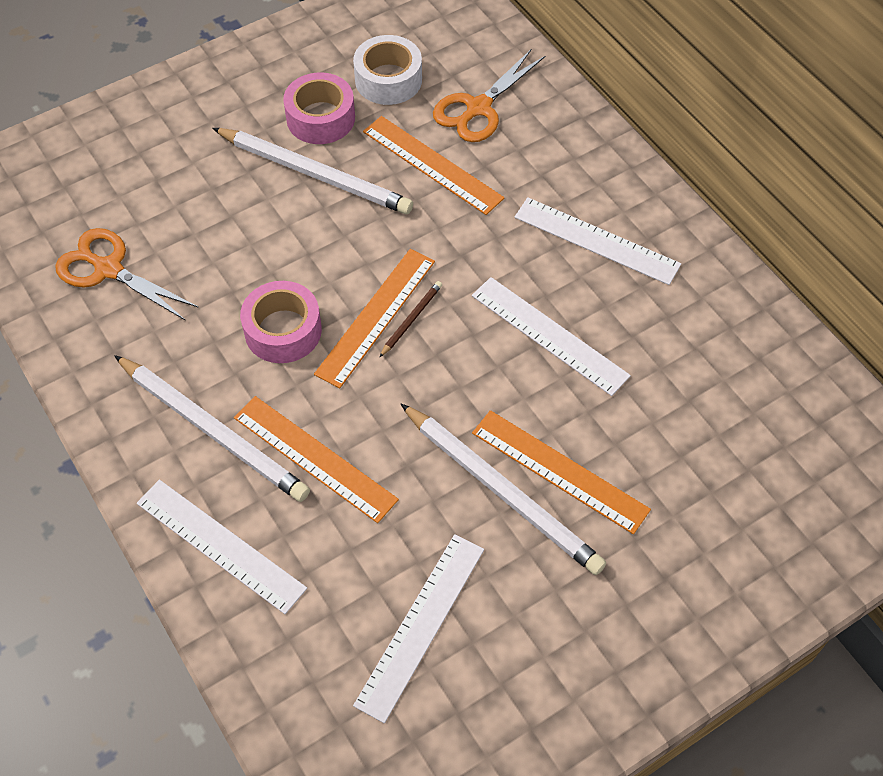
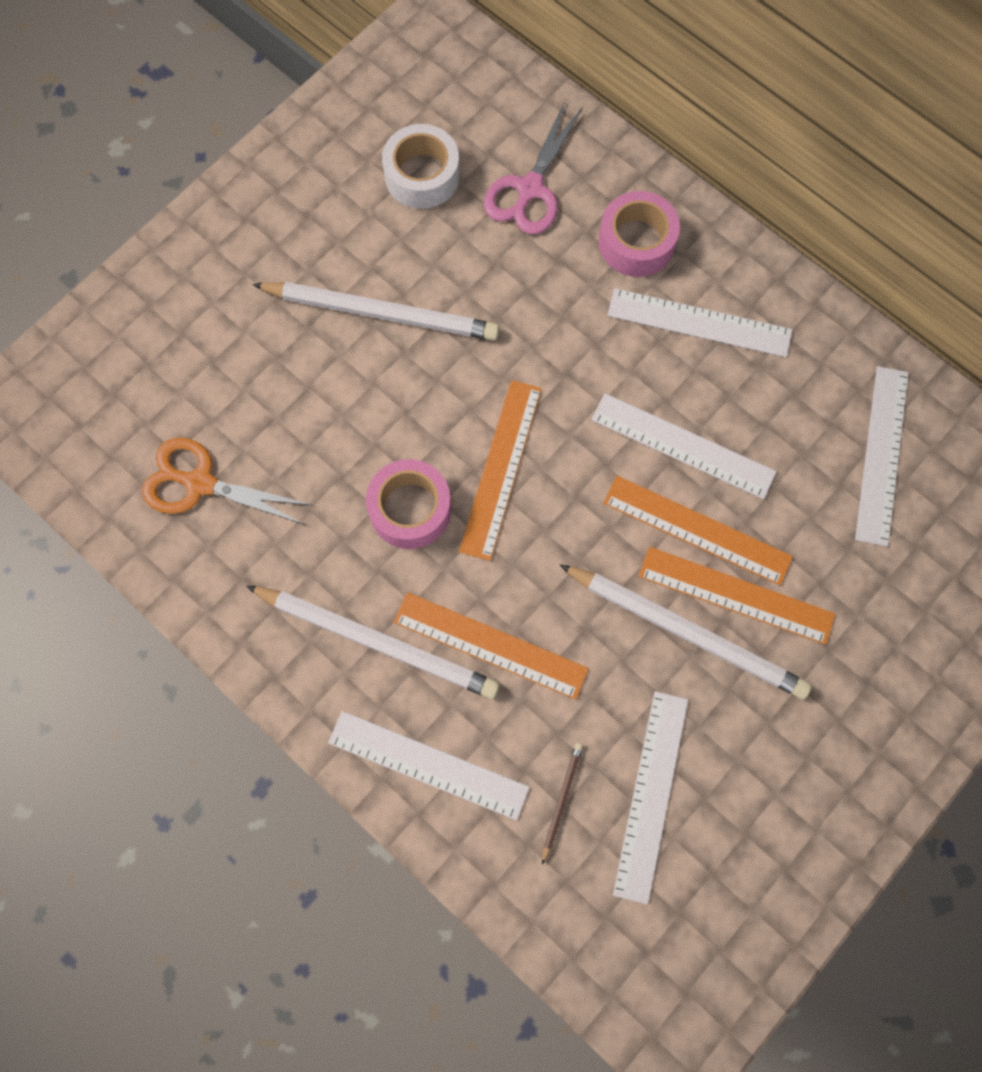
camera: 15 degrees left, 15 degrees up
pink tape [283,73,355,144] -> pink tape moved to [598,191,680,277]
orange ruler [363,116,504,215] -> orange ruler moved to [603,476,793,585]
brown pencil [379,281,442,358] -> brown pencil moved to [542,743,583,865]
orange scissors [433,50,546,142] -> pink scissors [484,101,583,234]
none -> white ruler [855,366,909,547]

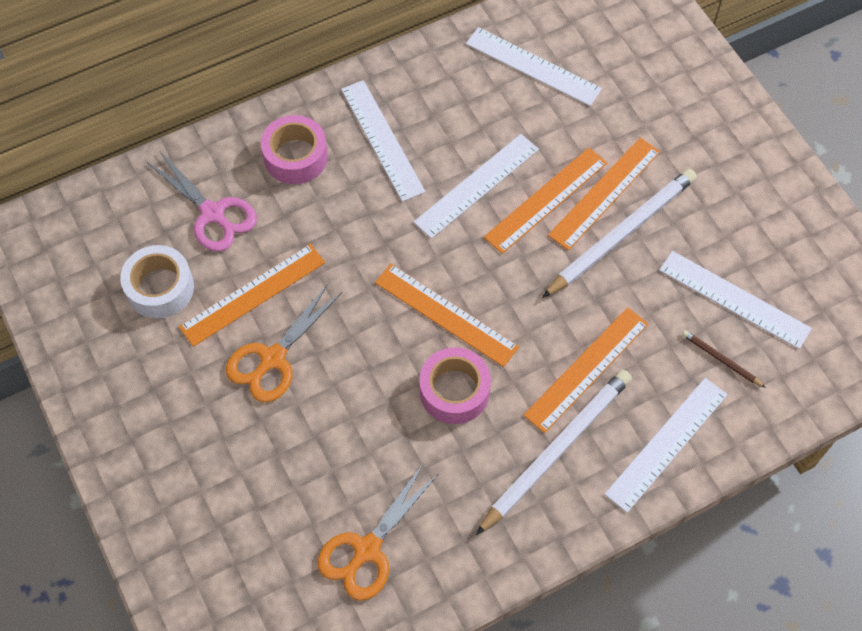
camera: 70 degrees left, 10 degrees down
white pencil [252,282,500,341] -> orange scissors [226,284,342,403]
white ruler [608,288,792,357] -> white ruler turned 60 degrees counterclockwise [341,80,425,202]
none -> orange ruler [179,244,325,347]

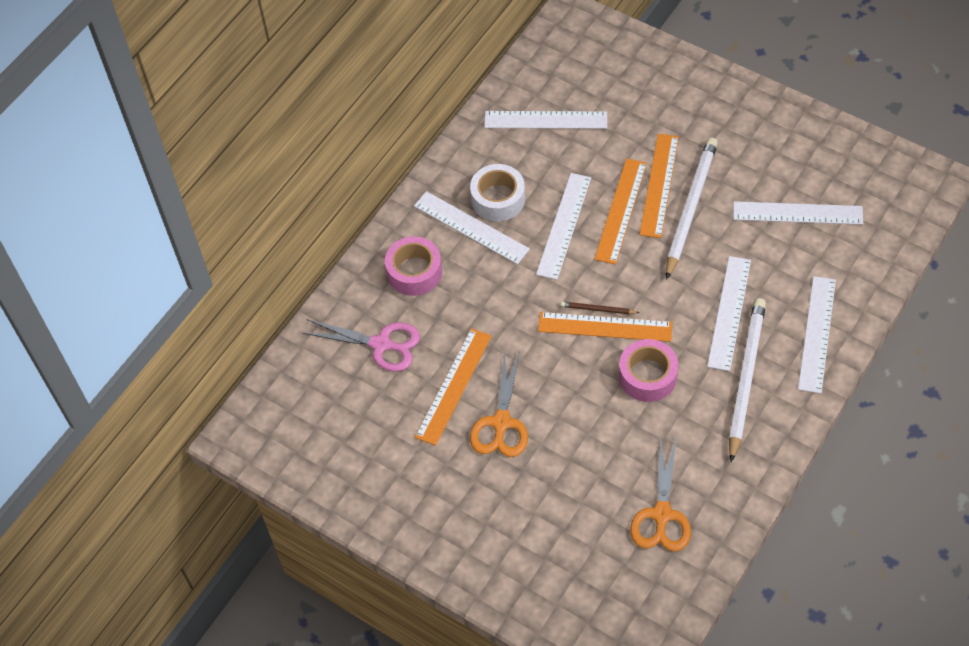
camera: 25 degrees left, 5 degrees down
white tape [120,245,194,319] -> white tape moved to [470,164,525,221]
orange ruler [523,307,648,433] -> white ruler [707,256,751,371]
brown pencil [682,330,766,388] -> brown pencil moved to [560,302,639,314]

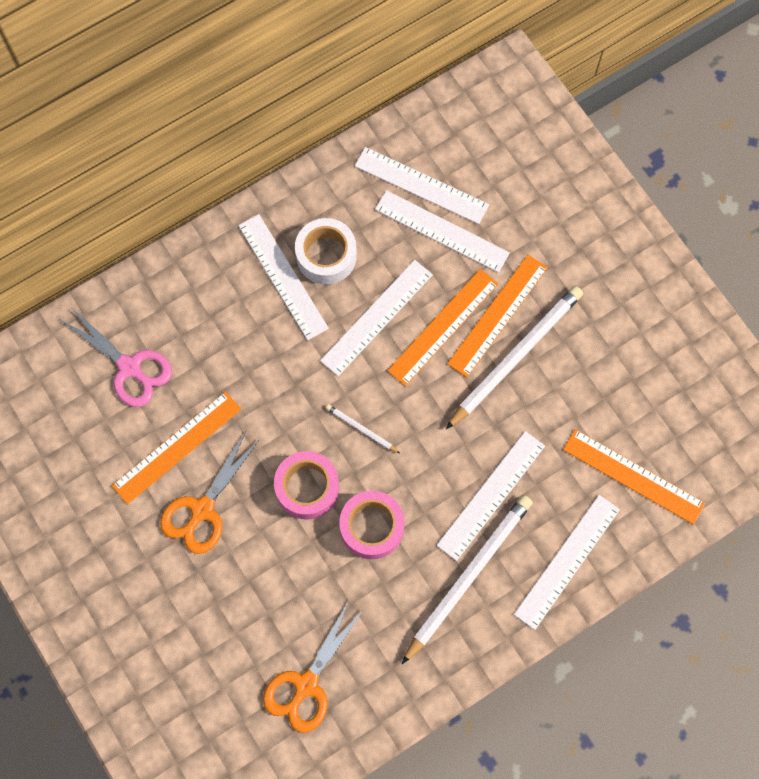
camera: 20 degrees right, 15 degrees up
pink tape [385,236,442,296] -> pink tape moved to [274,451,339,519]
orange ruler [538,312,672,342] -> orange ruler moved to [563,429,705,525]
brown pencil [560,302,639,314] -> white pencil [326,404,400,453]
white ruler [733,201,863,225] -> white ruler moved to [375,190,510,273]

